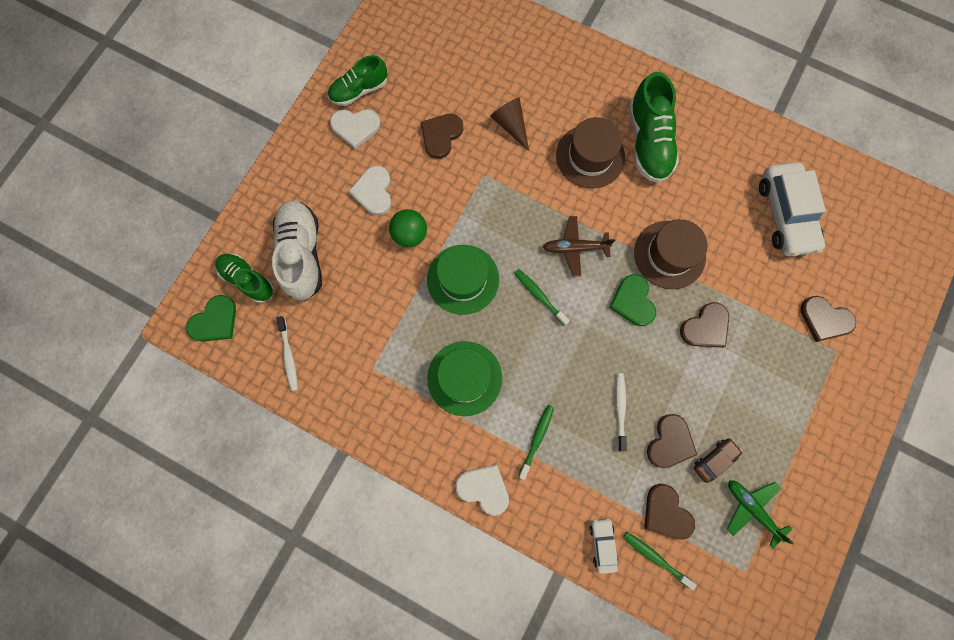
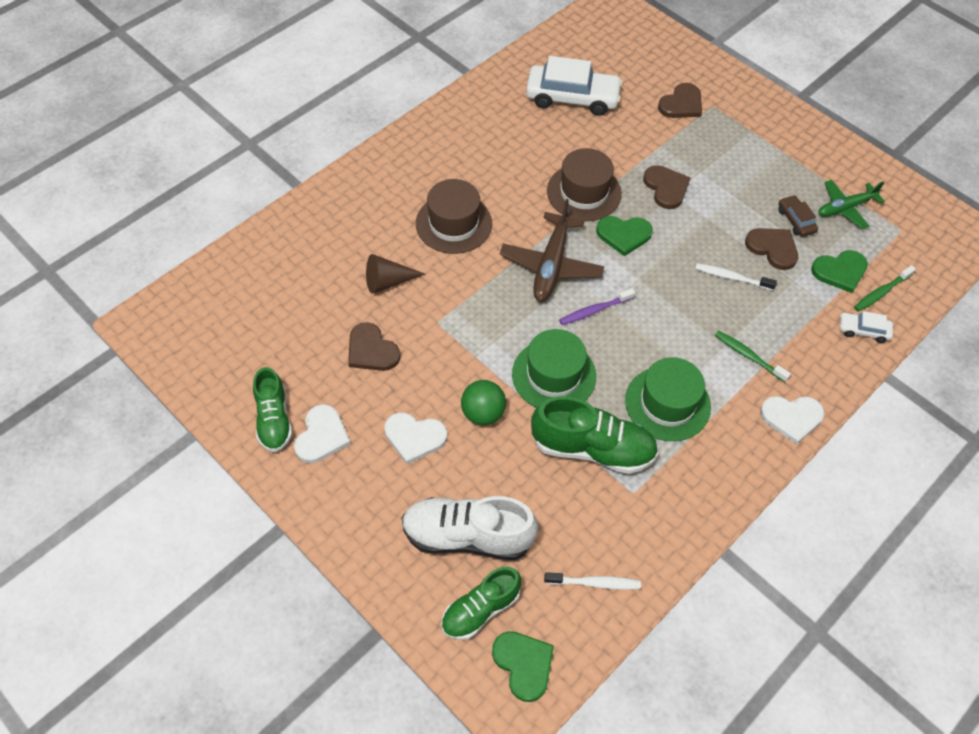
camera: 75 degrees left, 20 degrees down
white heart [455,464,509,516] -> white heart turned 135 degrees counterclockwise [760,396,824,445]
green toothbrush [514,269,570,326] -> purple toothbrush [559,288,635,325]
brown plane [543,216,615,277] -> brown plane [500,199,604,302], size x1.50
green shoe [629,72,679,183] -> green shoe moved to [531,396,658,474]
brown heart [644,484,695,540] -> green heart [811,250,868,293]

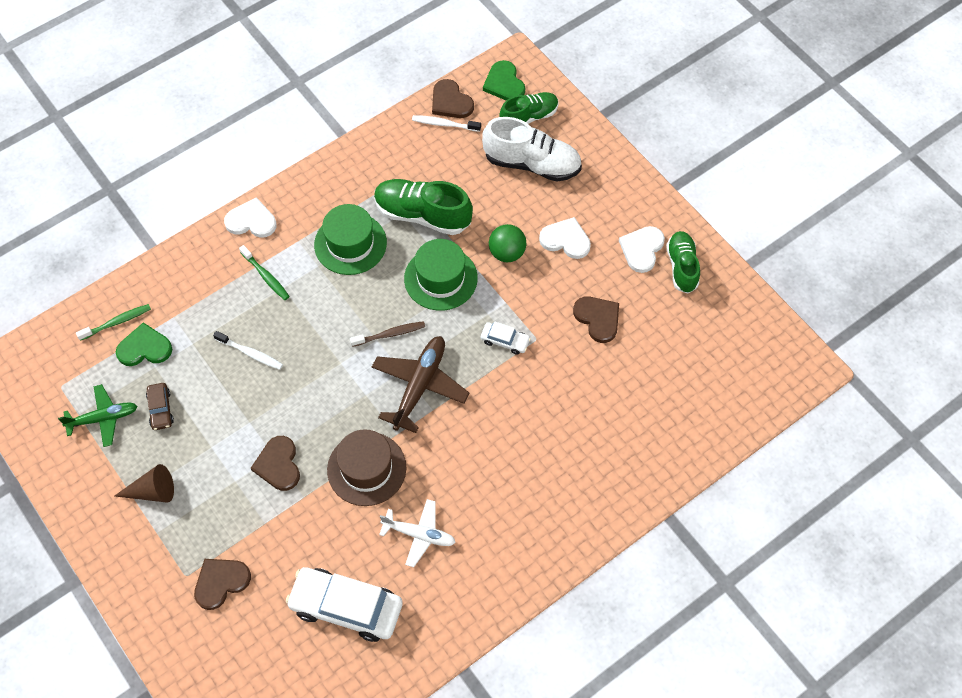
camera: 170 degrees left, 5 degrees up
brown cone [366,254,425,294] -> brown cone moved to [115,464,174,503]
brown hat [416,179,492,254] -> none
purple toothbrush [559,288,635,325] -> brown toothbrush [350,321,425,347]
green heart [596,216,653,256] -> none
brown heart [745,228,798,270] -> brown heart moved to [432,79,474,118]
white car [840,311,893,343] -> white car moved to [481,321,531,355]
none -> white plane [379,499,456,567]

